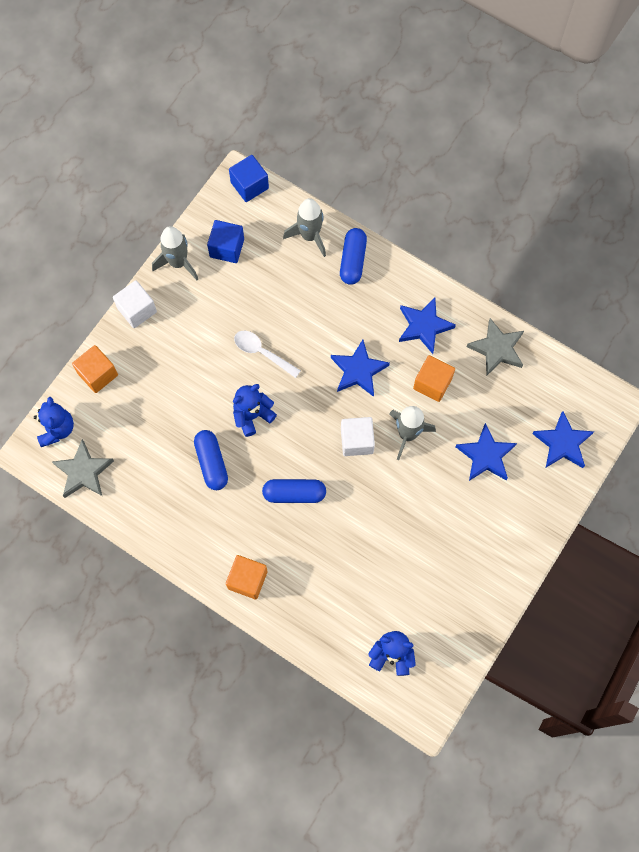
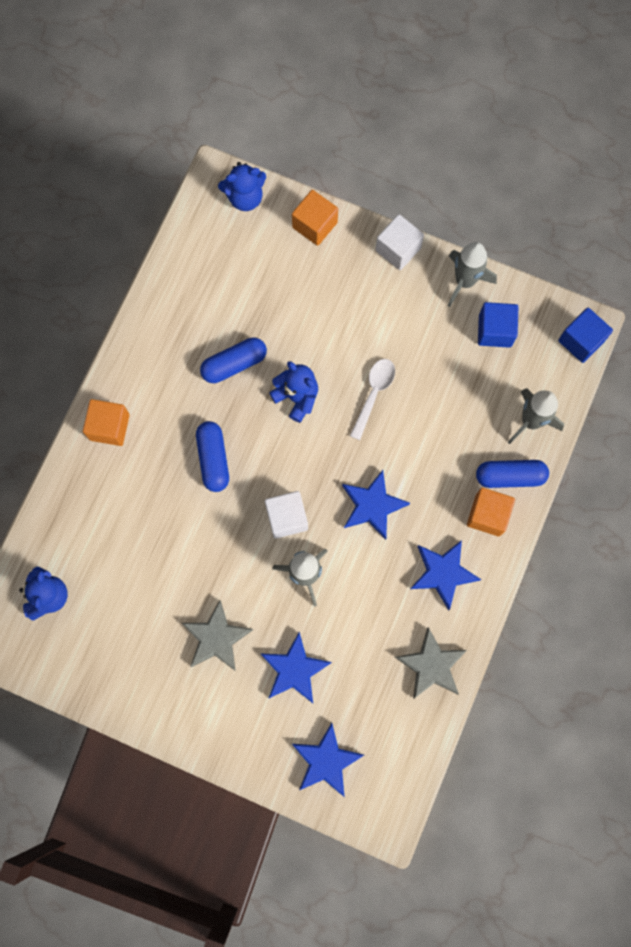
camera: 80 degrees right, 5 degrees up
grey star [52,439,114,498] -> grey star moved to [182,600,253,671]
orange cube [413,355,455,402] -> orange cube moved to [467,488,515,536]

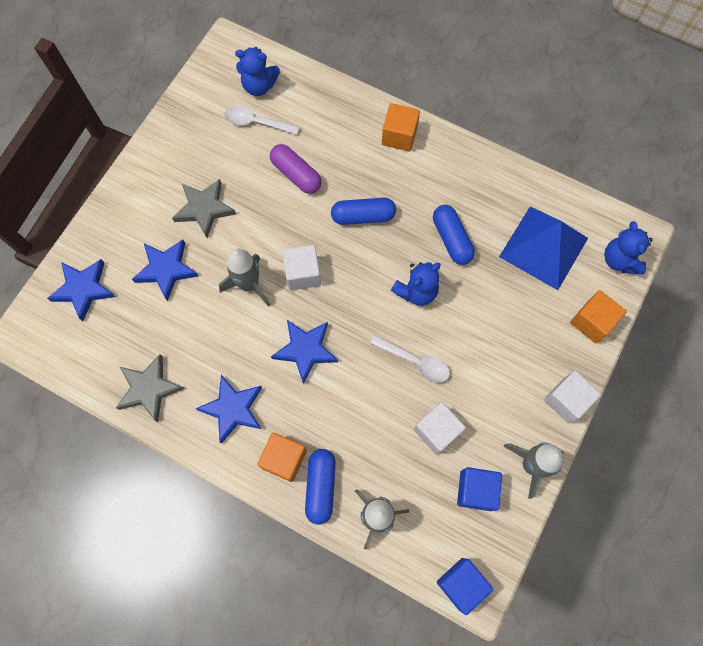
camera: 95 degrees right, 5 degrees down
none -> white spoon [224,106,299,135]
none -> purple capsule [270,144,321,194]
none -> white cube [414,402,466,455]
none -> blue pyramid [499,206,588,290]

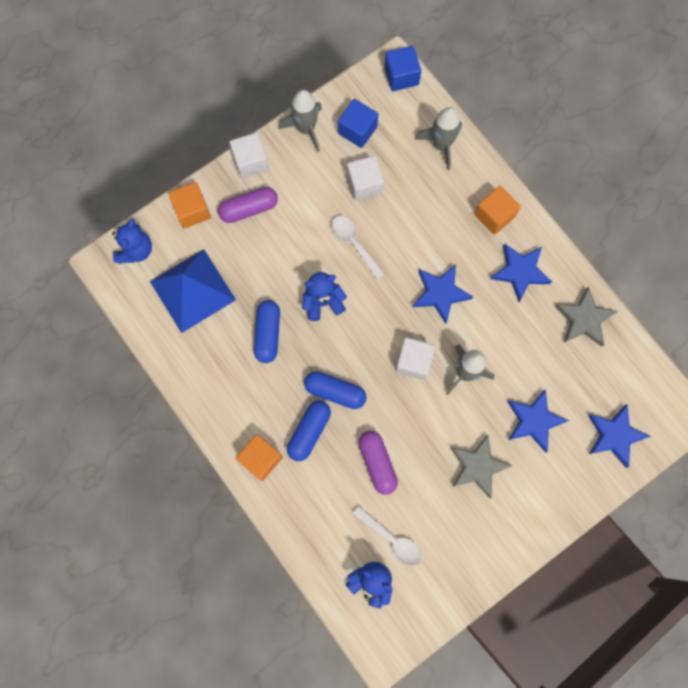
camera: 155 degrees left, 5 degrees up
blue capsule [305,449,336,525] -> blue capsule moved to [287,401,331,461]
none -> purple capsule [218,187,278,223]

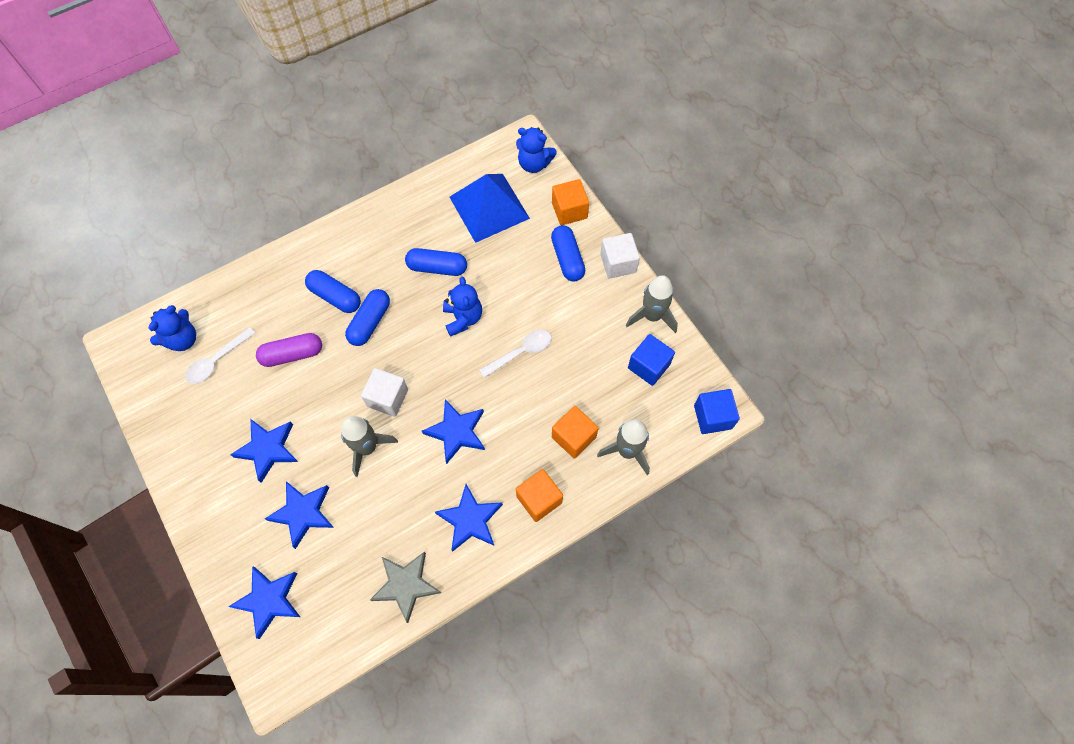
camera: 95 degrees right, 10 degrees down
purple capsule [218,187,278,223] -> blue capsule [551,225,585,282]
orange cube [236,434,283,481] -> orange cube moved to [552,406,599,459]
white cube [347,156,384,201] -> none
grey star [451,435,513,499] -> blue star [230,419,298,483]

